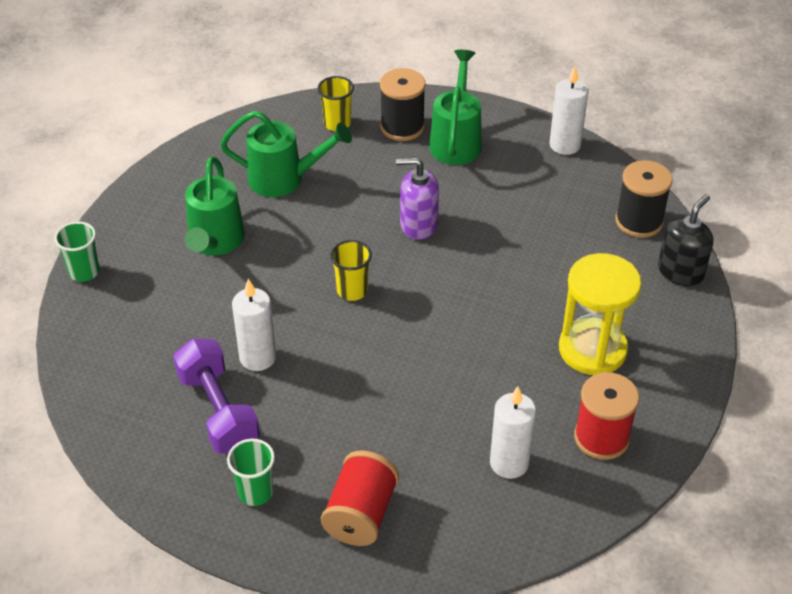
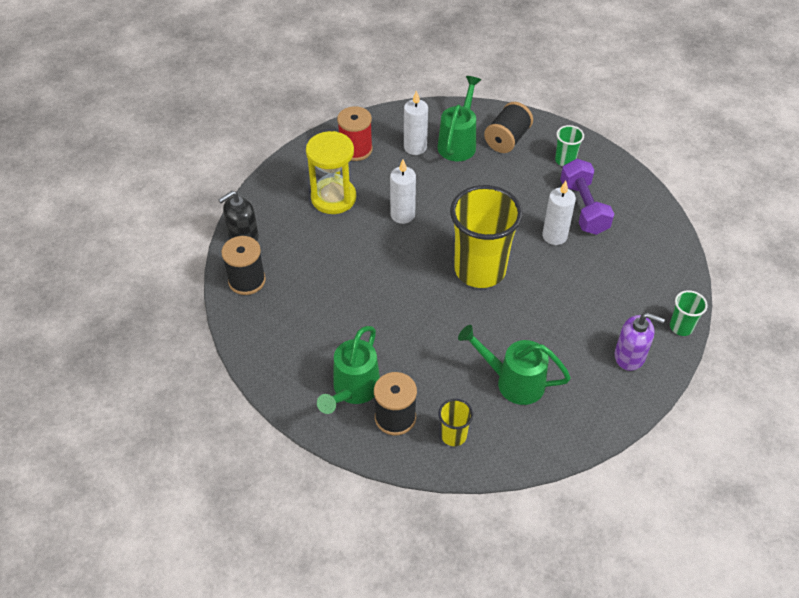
camera: 165 degrees left, 5 degrees up
green watering can [185,156,245,255] -> green watering can moved to [438,76,481,161]
red spool [321,450,399,546] -> black spool [484,102,533,153]
yellow cup [330,240,372,301] -> yellow cup [450,185,523,288], size x2.27
purple soap dispenser [396,157,439,240] -> purple soap dispenser moved to [615,313,665,371]
white candle [549,66,589,155] -> white candle moved to [390,159,416,224]

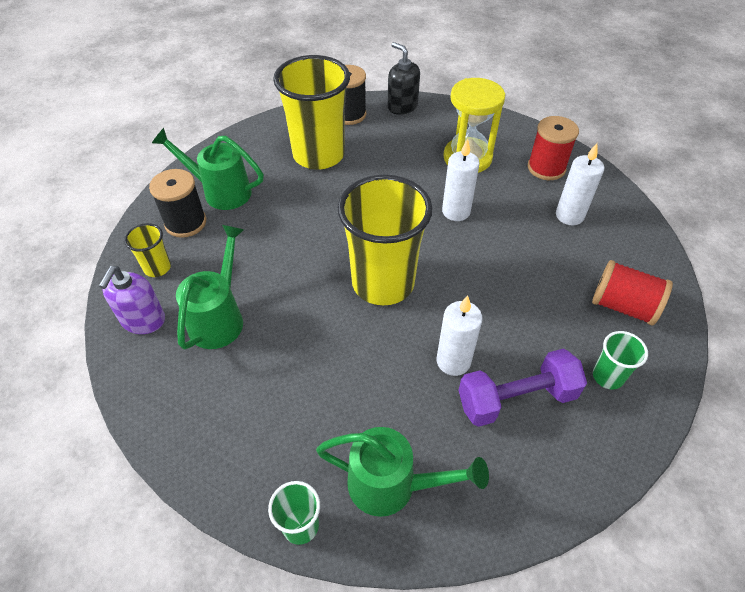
camera: 85 degrees right, 0 degrees up
green watering can [438,76,481,161] -> green watering can moved to [316,427,489,517]
black spool [484,102,533,153] -> red spool [592,260,673,325]
purple soap dispenser [615,313,665,371] -> purple soap dispenser moved to [99,266,165,334]
none -> yellow cup [273,55,350,170]

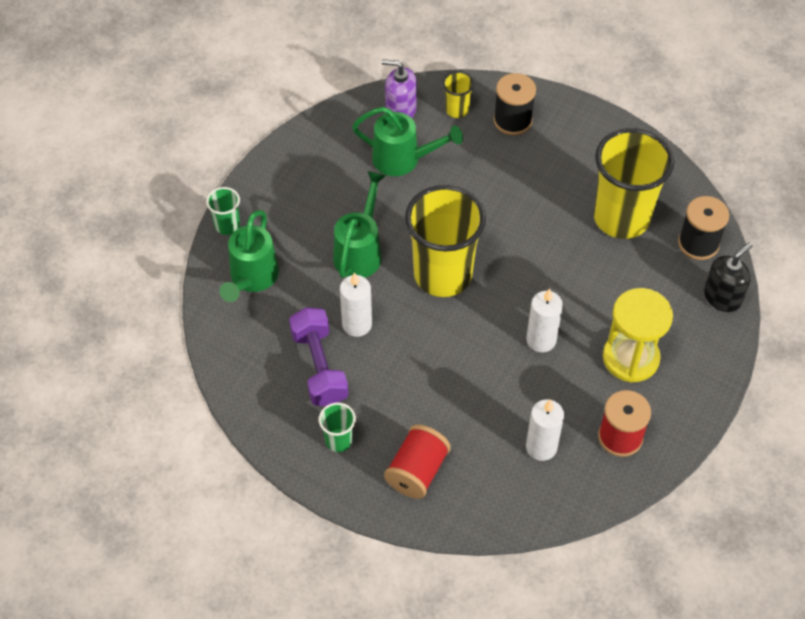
camera: 90 degrees right, 5 degrees up
green watering can [152,128,264,210] -> green watering can moved to [333,171,386,278]

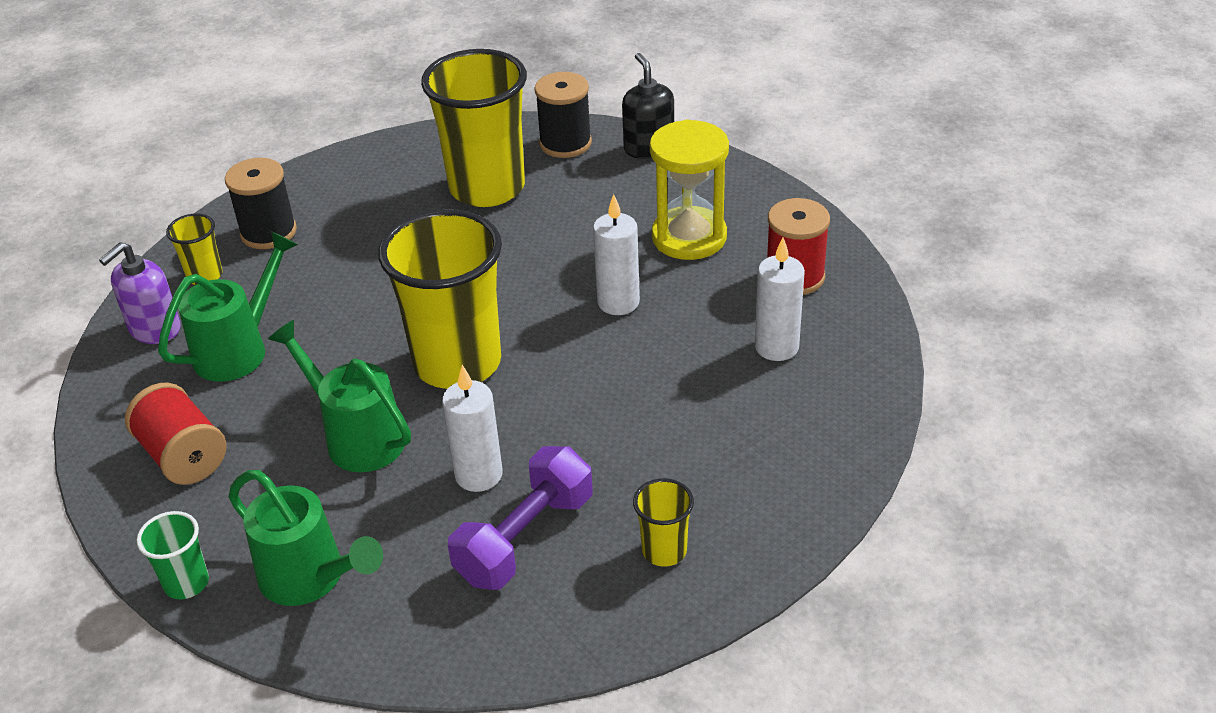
camera: 65 degrees left, 15 degrees down
purple dumbbell [289,307,349,406] -> purple dumbbell turned 60 degrees counterclockwise [448,446,593,590]
green cup [319,403,356,452] -> yellow cup [633,478,694,567]
red spool [384,425,451,499] -> red spool moved to [125,383,226,485]

